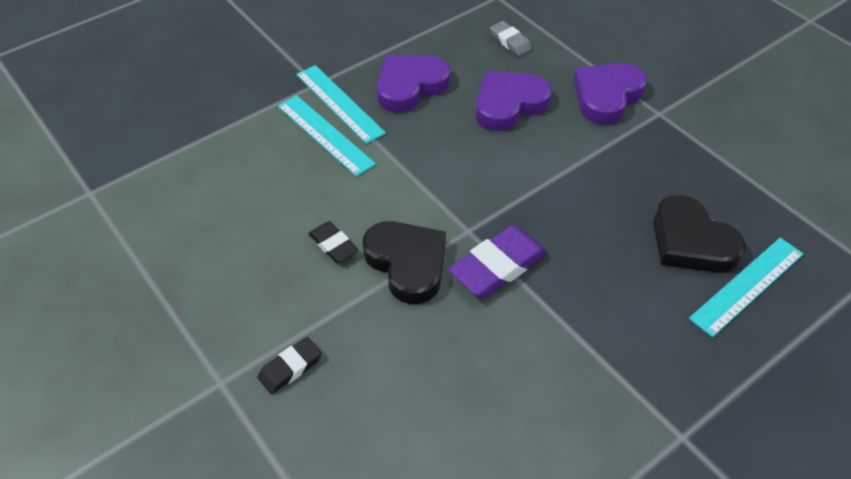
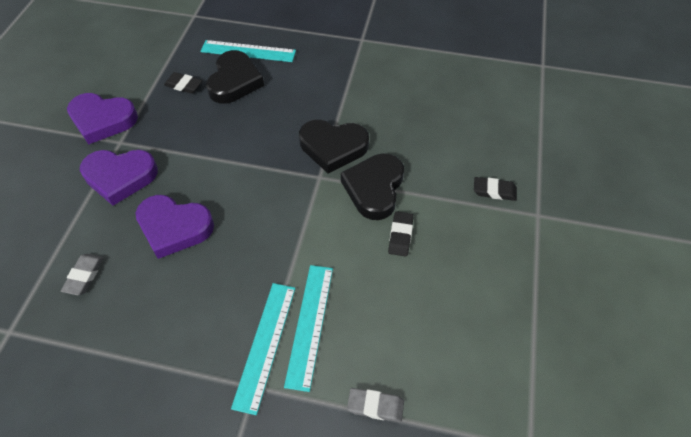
camera: 130 degrees left, 5 degrees up
purple heart [377,55,451,112] -> purple heart moved to [67,93,138,144]
purple eraser [448,225,548,298] -> black heart [299,120,369,174]
none -> black eraser [164,72,202,94]
none -> grey eraser [347,388,404,422]

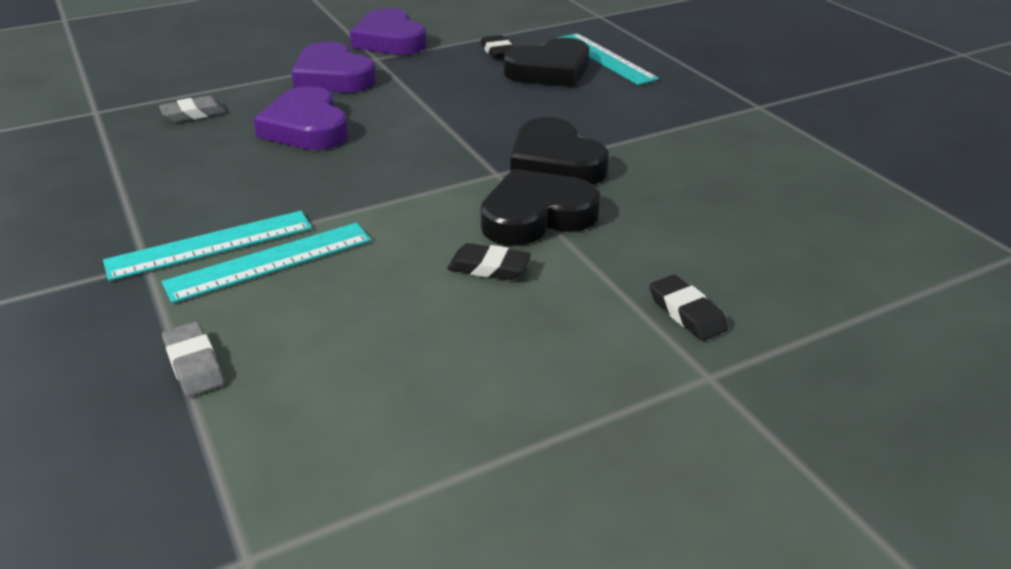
camera: 50 degrees right, 20 degrees down
black eraser [388,211,414,257] -> black eraser turned 45 degrees clockwise [447,243,531,280]

